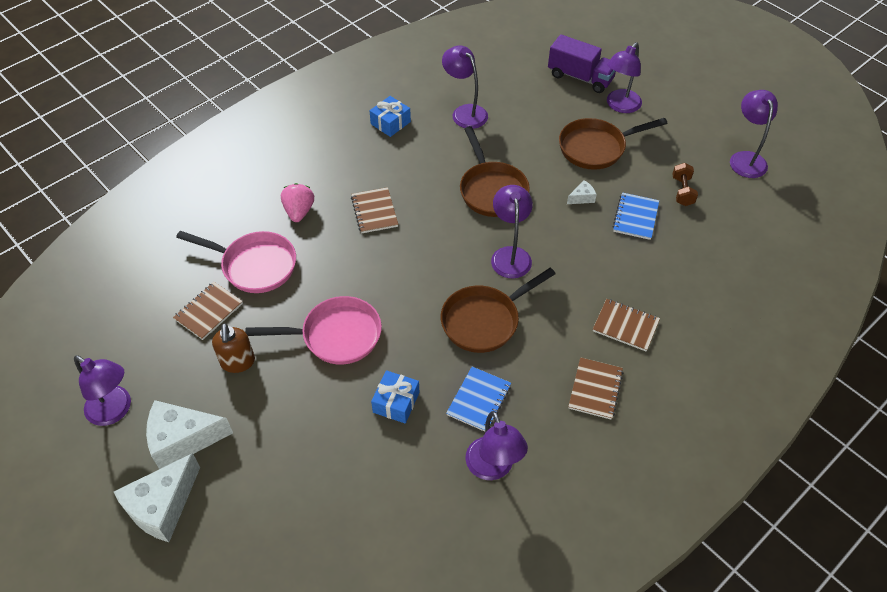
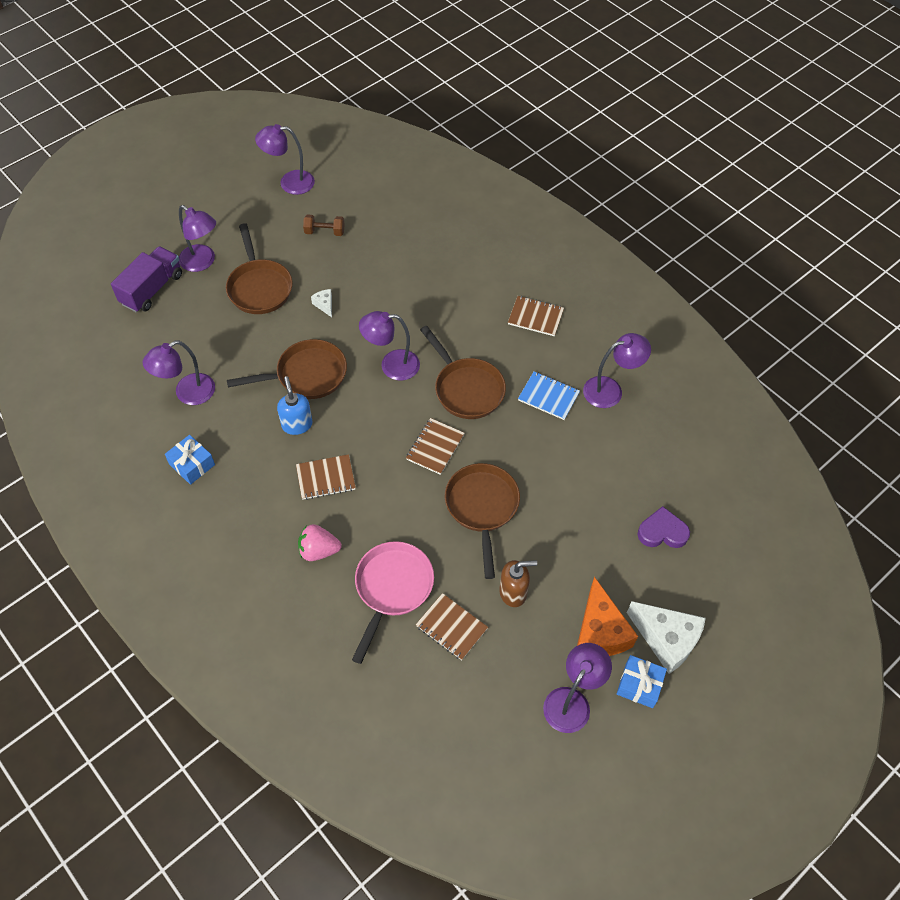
camera: 90 degrees left, 5 degrees up
white cheese [146,400,233,469] -> orange cheese [577,577,638,656]
pink pan [245,296,382,364] -> brown pan [445,463,520,579]
blue gift [371,370,419,424] -> blue gift moved to [617,655,667,708]
brown notebook [593,299,660,351] -> brown notebook moved to [406,418,465,475]
blue notebook [612,192,659,240] -> none
none -> blue soap dispenser [277,376,313,435]
none -> purple heart [637,506,690,548]

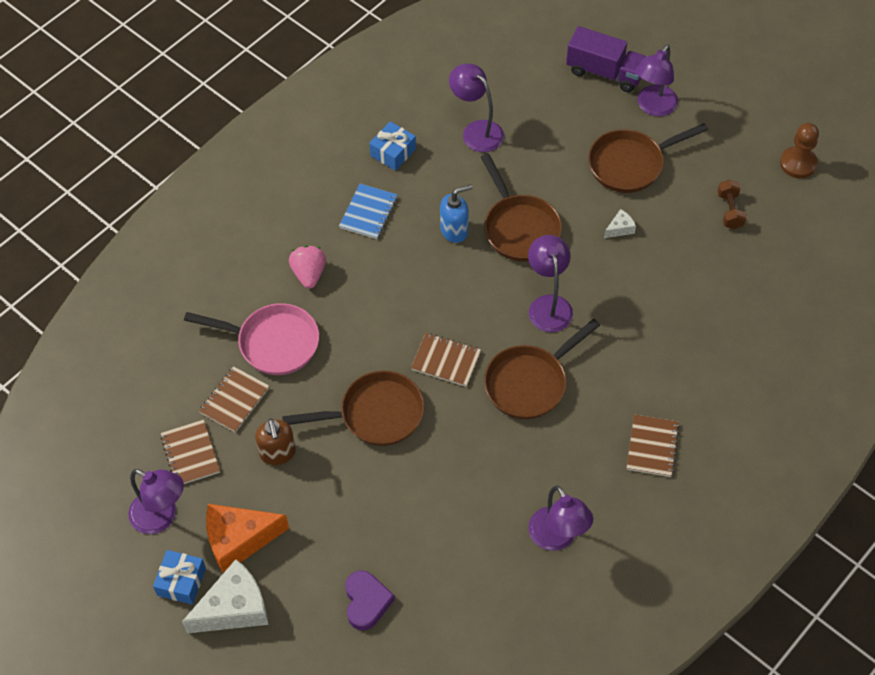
camera: 85 degrees right, 0 degrees up
purple lamp [255,124,315,195] -> brown pawn [780,123,819,178]
brown notebook [296,454,356,500] -> brown notebook moved to [160,420,220,484]
blue notebook [518,371,580,420] -> blue notebook moved to [339,184,397,239]
white cheese [627,601,706,674] -> white cheese turned 150 degrees counterclockwise [182,559,269,633]

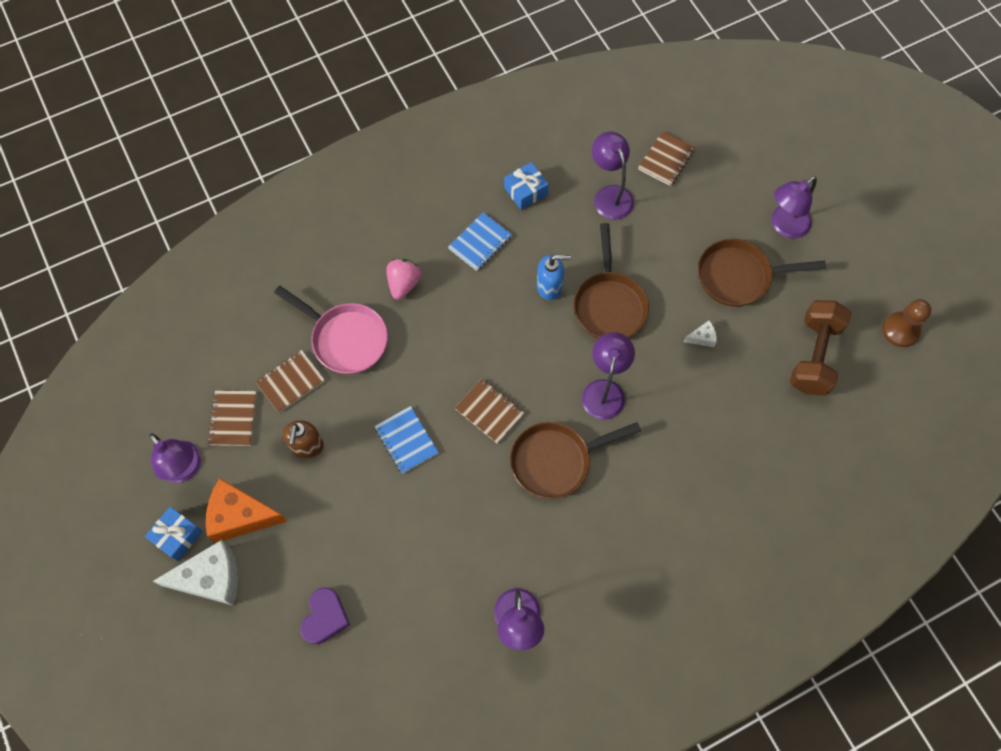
camera: 20 degrees right, 10 degrees up
brown pan [282,371,424,446] -> blue notebook [374,406,439,474]
purple truck [566,26,646,92] -> none
brown notebook [627,414,680,477] -> brown notebook moved to [638,131,695,186]
brown dumbbell [718,180,746,229] -> brown dumbbell [790,300,851,396], size x1.90

